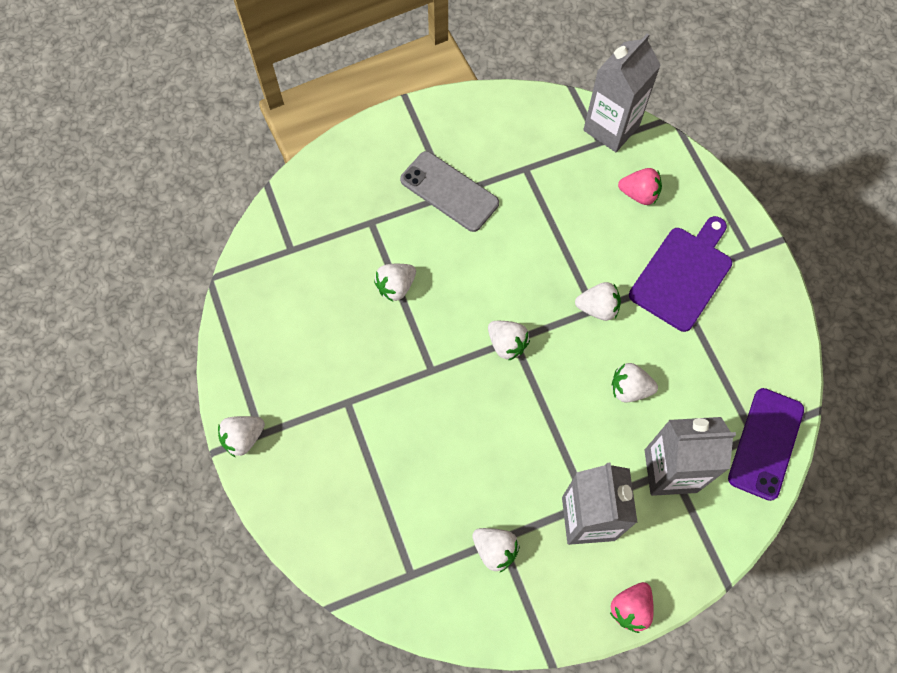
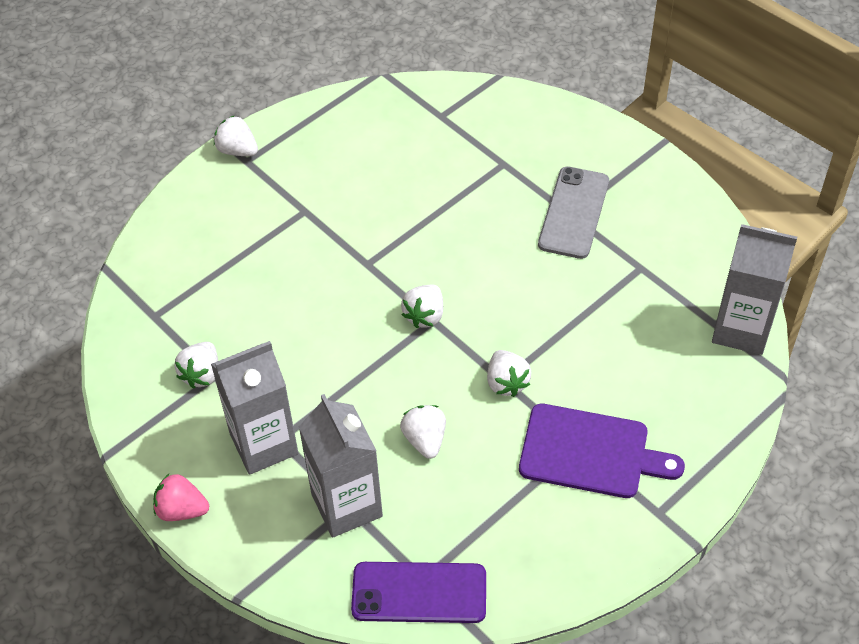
camera: 70 degrees right, 15 degrees down
white strawberry [374,264,416,302] -> none
pink strawberry [618,168,662,205] -> none

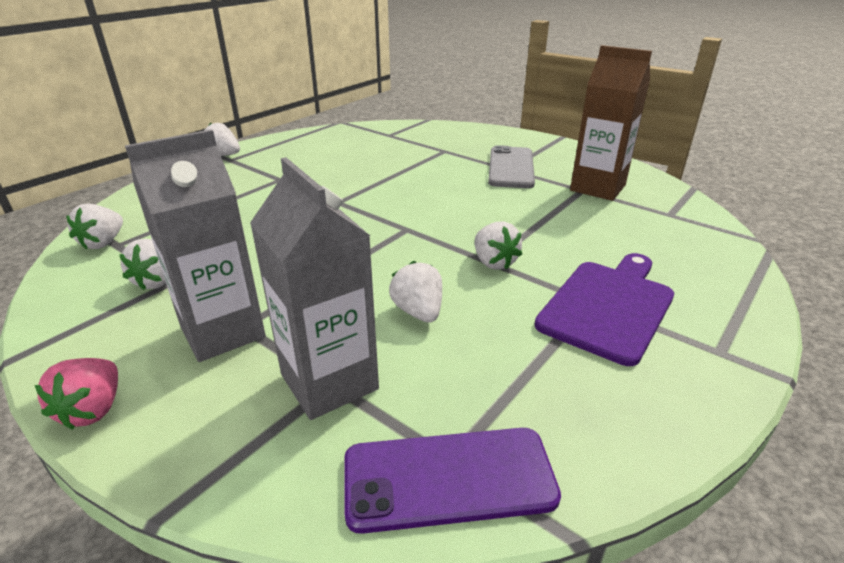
camera: 10 degrees left, 20 degrees down
pink strawberry [153,474,209,521] -> pink strawberry turned 90 degrees counterclockwise [35,358,118,430]
white strawberry [401,284,443,328] -> white strawberry moved to [66,204,123,249]
purple cutting board [519,403,685,498] -> purple cutting board turned 60 degrees counterclockwise [534,253,674,366]
grey carton [712,224,797,355] -> none
none -> brown carton [570,45,652,201]

